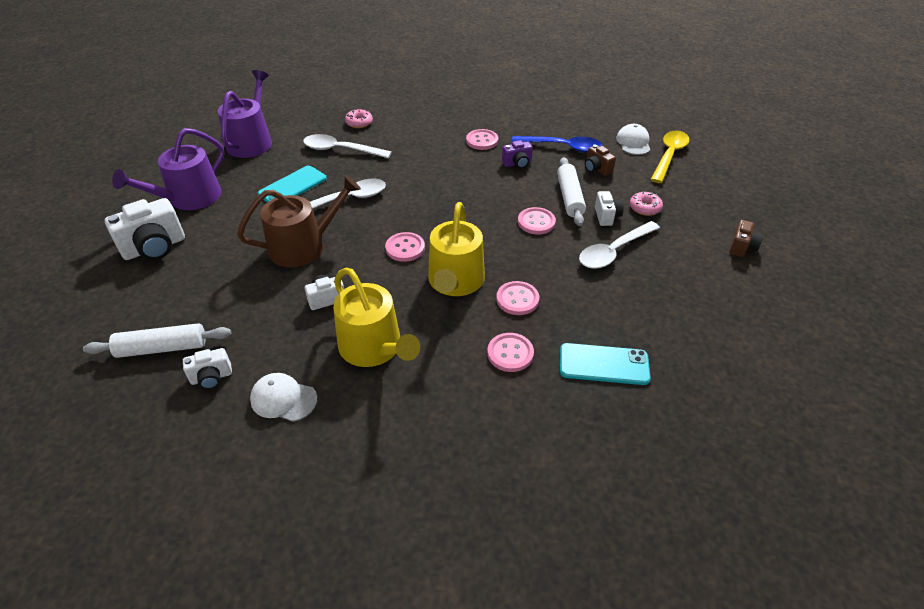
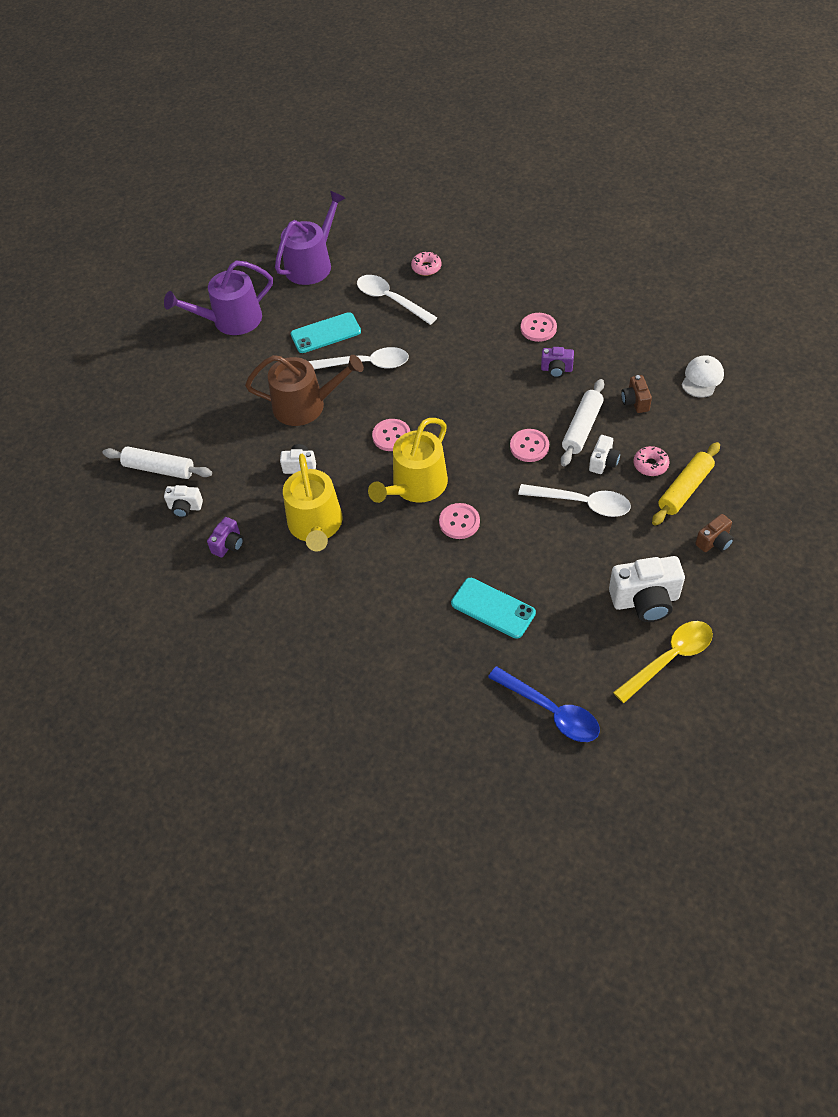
camera: 30 degrees right, 10 degrees up
white camera [105,198,185,260] -> white camera moved to [609,556,685,622]
white cap [250,373,318,422] -> purple camera [207,517,244,557]
pink button [487,333,534,372] -> none
blue spoon [512,136,603,153] -> blue spoon moved to [488,666,600,742]
white spoon [579,221,660,269] -> white spoon turned 150 degrees counterclockwise [518,484,631,517]
yellow spoon [650,130,689,183] -> yellow spoon moved to [613,621,713,703]
none -> yellow rolling pin [652,442,720,526]

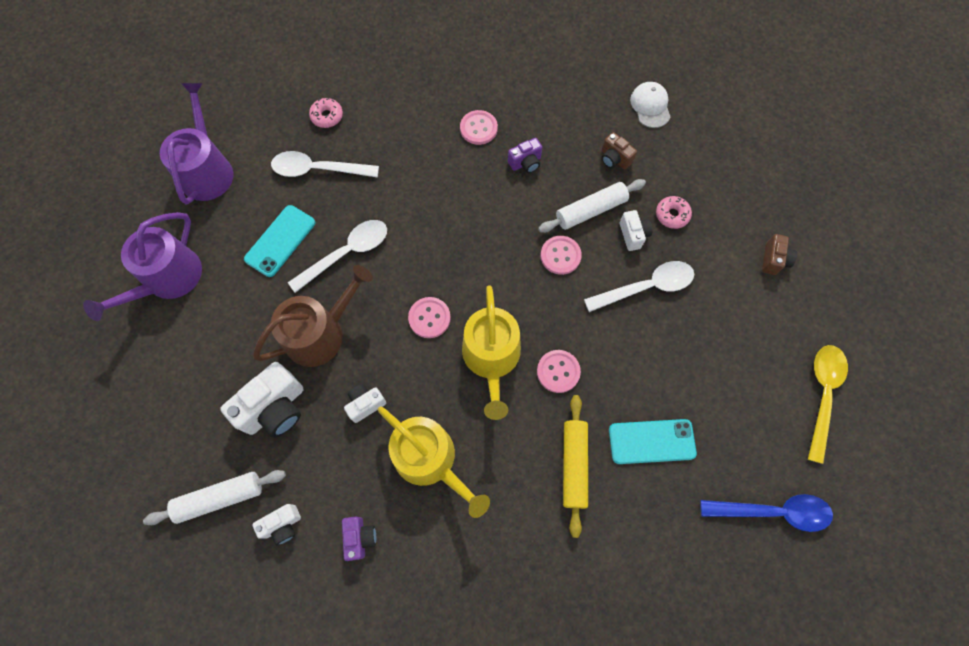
camera: 40 degrees left, 15 degrees up
white rolling pin [561,379,604,466] -> white rolling pin turned 75 degrees clockwise [538,179,646,233]
white camera [609,556,685,622] -> white camera moved to [220,362,304,438]
yellow rolling pin [652,442,720,526] -> yellow rolling pin moved to [563,395,588,538]

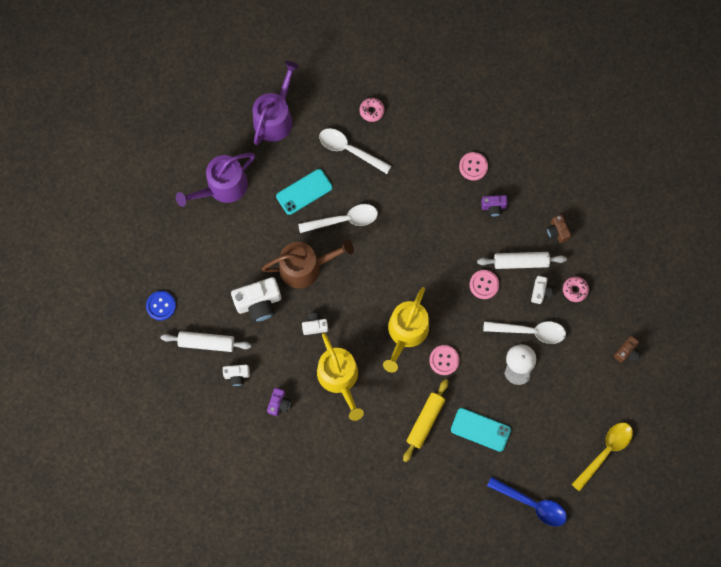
camera: 25 degrees right, 5 degrees up
pink button [408,297,451,338] -> none
white cap [630,82,670,128] -> white cap moved to [504,344,536,385]
none -> blue button [146,291,176,321]

